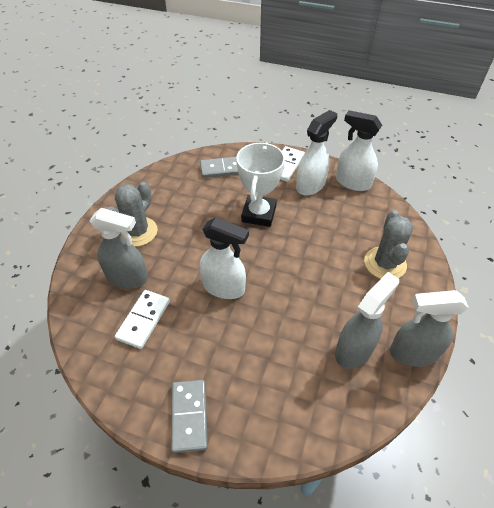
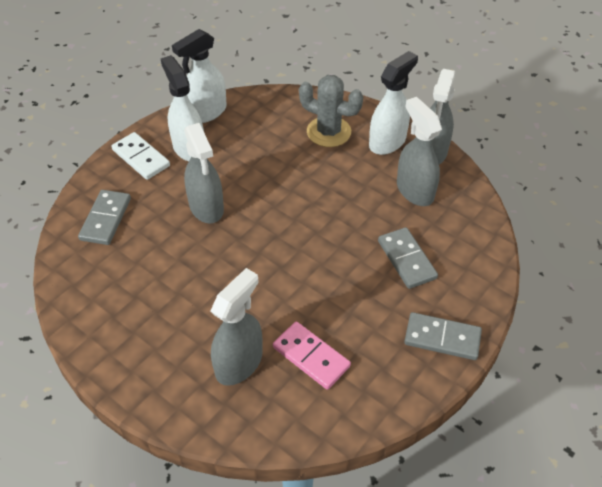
camera: 70 degrees left, 0 degrees up
grey cactus [108,182,158,247] -> none
white domino [115,290,170,349] -> pink domino [273,322,351,390]
white spray bottle [200,217,249,299] -> white spray bottle moved to [369,51,418,155]
white trophy [236,142,285,227] -> grey spray bottle [184,123,224,223]
none -> grey domino [378,227,438,289]

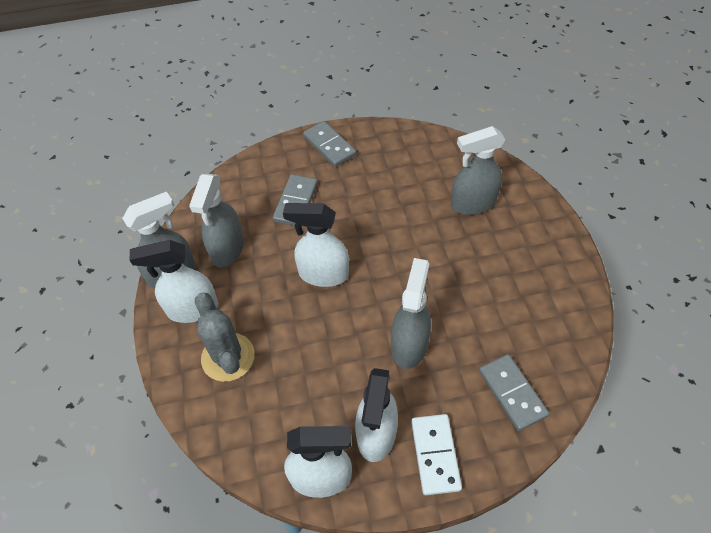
camera: 140 degrees left, 5 degrees up
grey domino [78,190,131,245] -> grey domino turned 75 degrees counterclockwise [479,354,549,431]
pink domino [273,322,351,390] -> none
none -> white spray bottle [283,203,349,287]

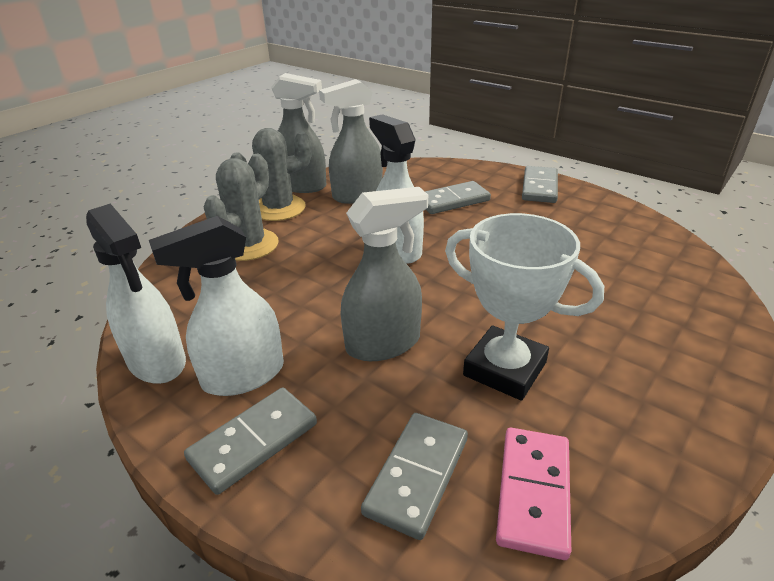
camera: 50 degrees right, 20 degrees down
white spray bottle [130,240,218,323] -> grey cactus [230,128,312,221]
white domino [411,414,462,495] -> grey domino [184,387,317,495]
grey spray bottle [451,126,506,215] -> none
none -> white trophy [445,213,604,401]
none -> pink domino [496,428,571,560]

